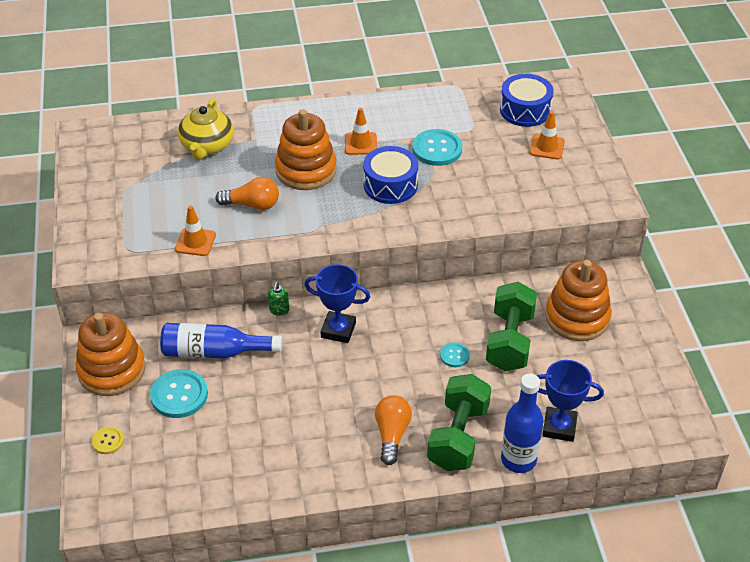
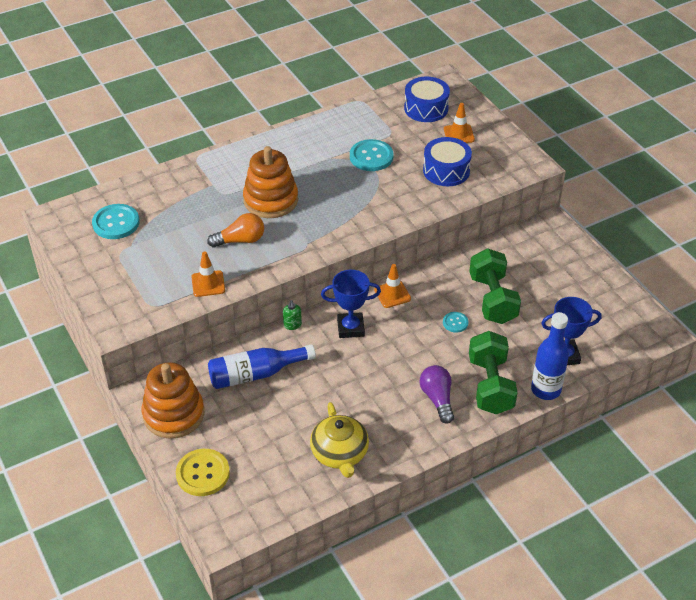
camera: 20 degrees left, 0 degrees up
yellow button [92,426,124,454] -> yellow button [176,449,230,496], size x1.86
turquoise button [150,369,208,418] -> turquoise button moved to [92,204,139,239]
yellow teapot [178,99,234,160] -> yellow teapot moved to [310,402,369,478]
orange traffic cone [345,108,377,155] -> orange traffic cone moved to [374,264,411,308]
blue drum [363,146,418,204] -> blue drum moved to [423,137,472,186]
orange light bulb [375,395,412,465] -> purple light bulb [420,365,454,424]
orange stacking toy [545,260,612,341] -> none

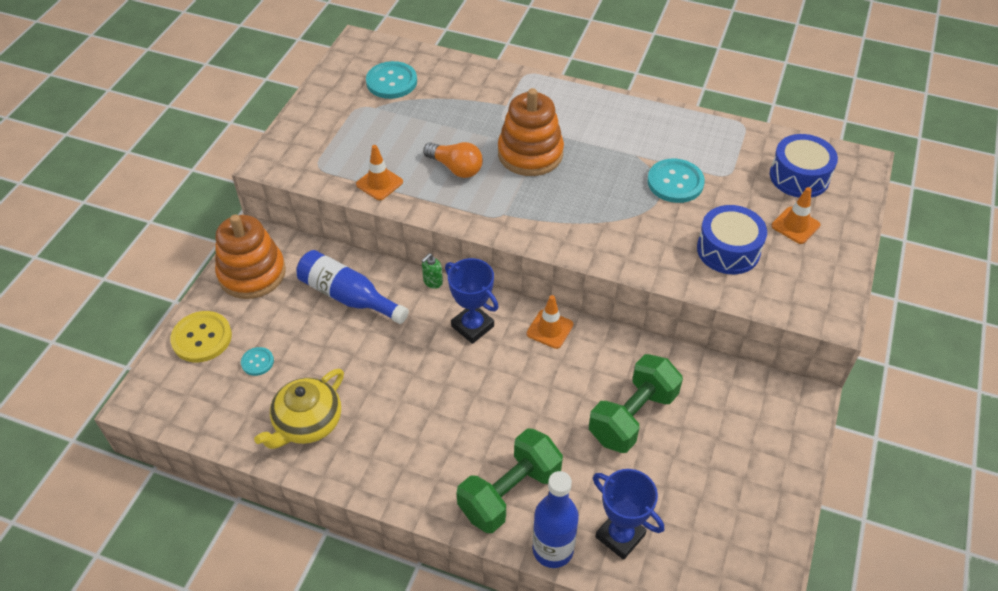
camera: 50 degrees right, 5 degrees up
purple light bulb [420,365,454,424] -> none
turquoise button [443,312,468,333] -> turquoise button moved to [241,347,274,376]

